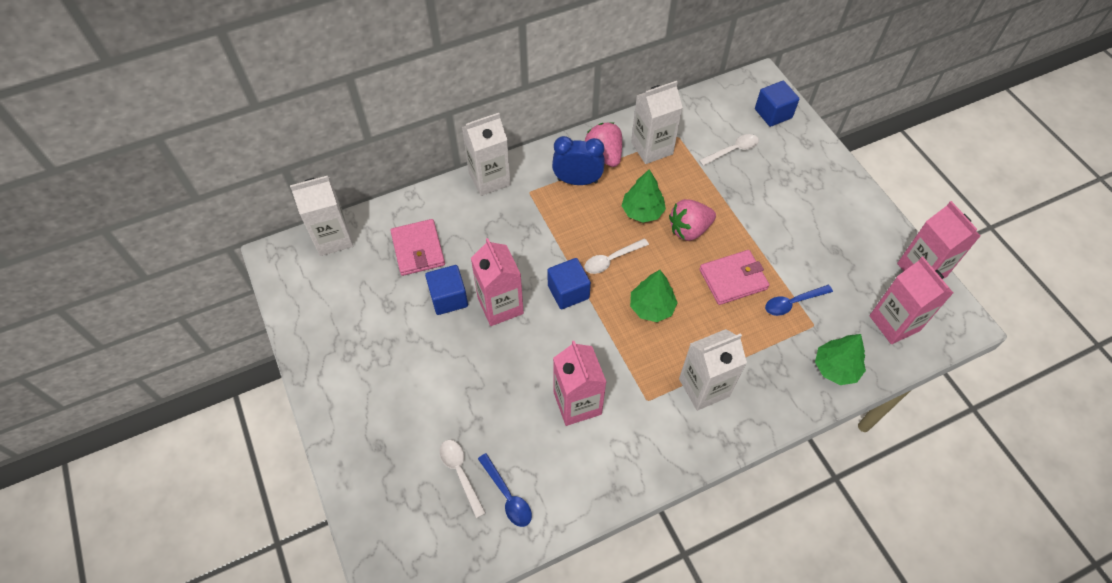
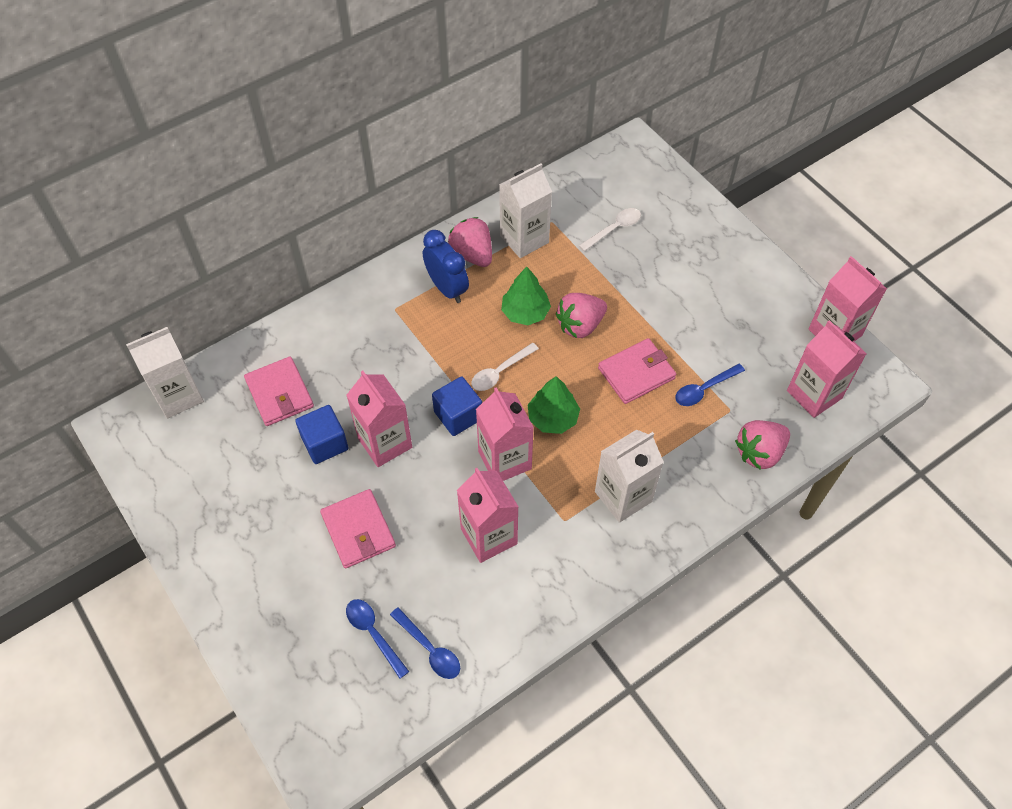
camera: 10 degrees left, 0 degrees up
white spoon [439,440,486,518] -> blue spoon [346,599,409,679]
white carton [462,113,511,196] -> none
blue clock [552,136,605,185] -> blue clock turned 60 degrees clockwise [423,230,469,303]
blue cube [755,81,799,127] -> none
green tree [815,334,866,385] -> pink strawberry [735,420,790,470]
none -> pink wallet [320,489,396,569]
none -> pink carton [476,387,534,481]

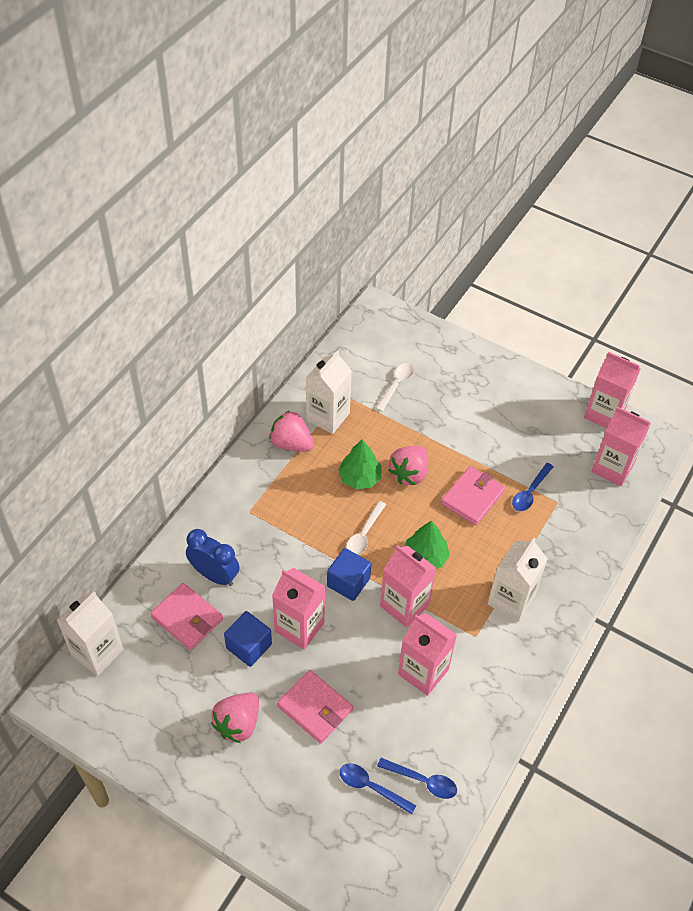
camera: 25 degrees left, 5 degrees down
blue clock [423,230,469,303] -> blue clock moved to [186,529,240,586]
pink strawberry [735,420,790,470] -> pink strawberry moved to [211,693,259,743]

